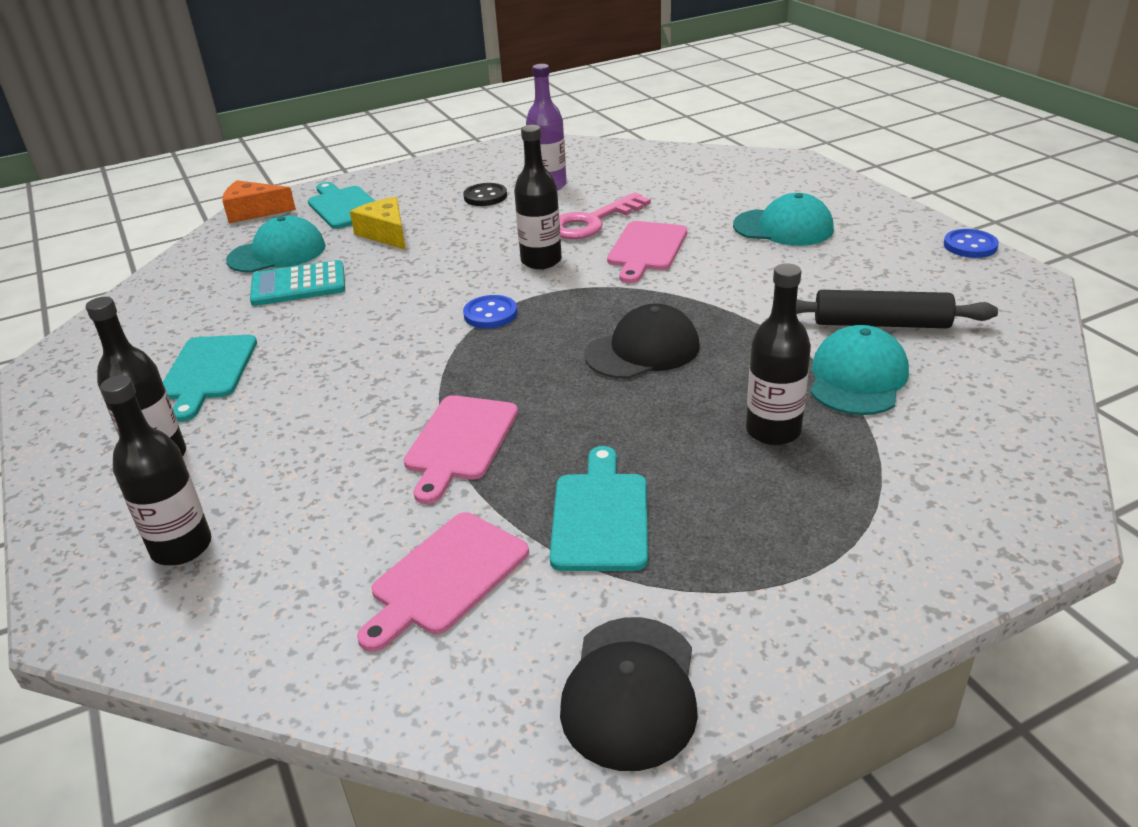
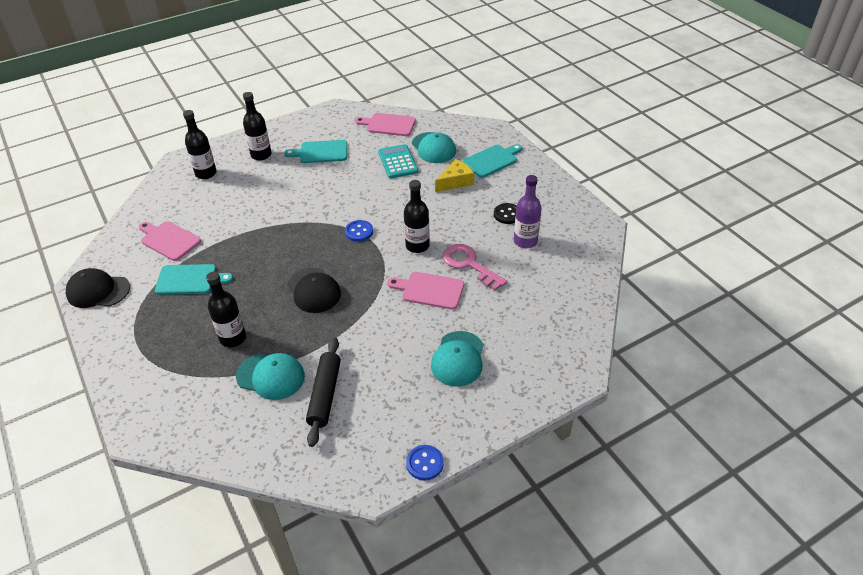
camera: 85 degrees right, 10 degrees up
orange cheese [222,180,296,223] -> none
pink cutting board [404,395,518,504] -> pink cutting board moved to [355,113,416,136]

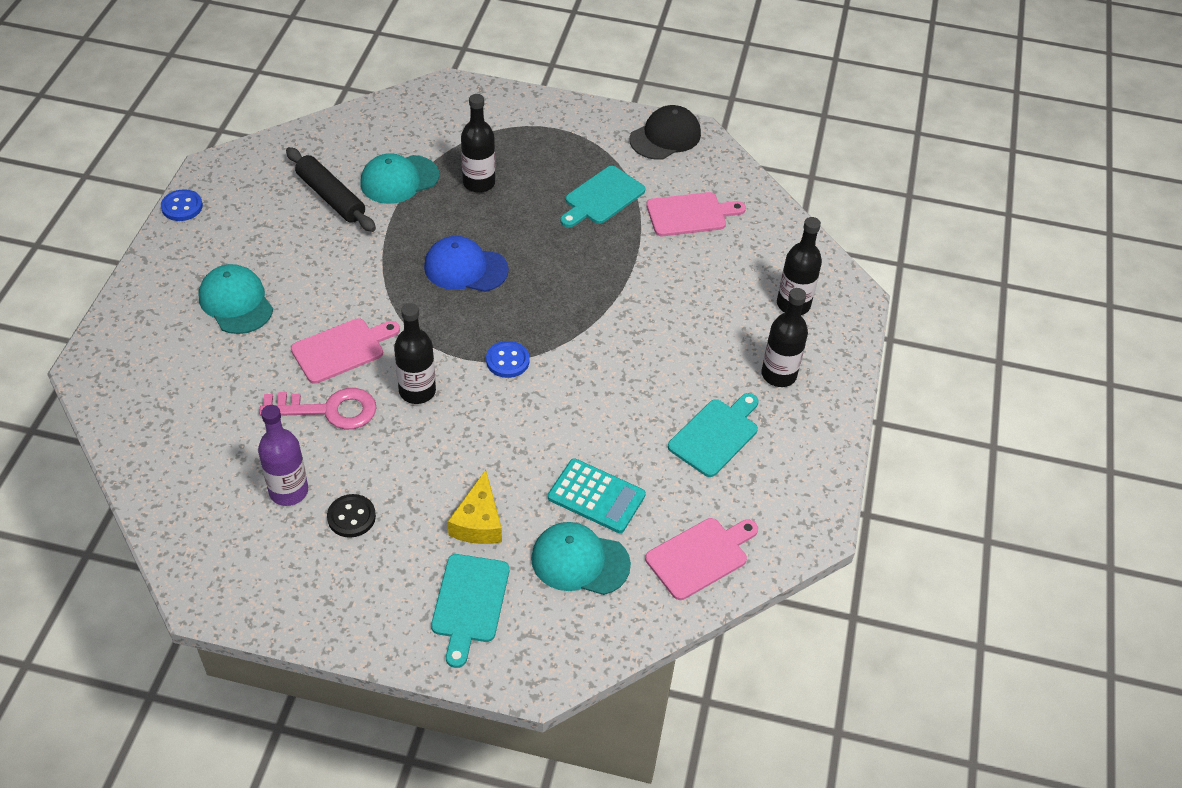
camera: 130 degrees right, 5 degrees up
black cap [287,268,341,313] -> blue cap [424,236,509,292]

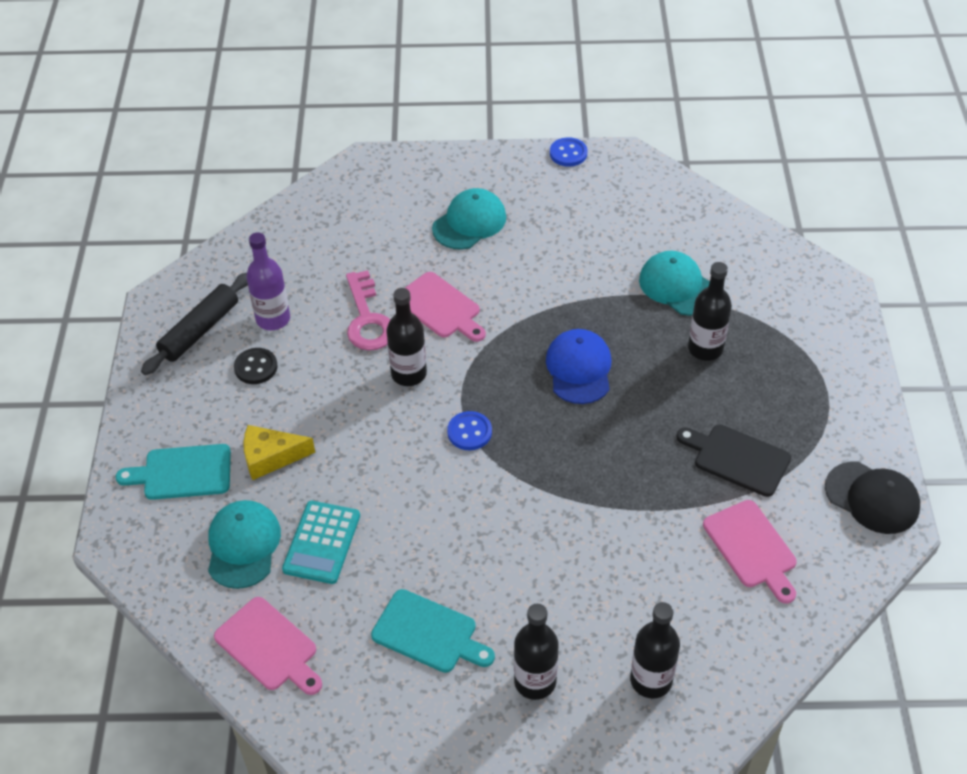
camera: 80 degrees right, 0 degrees up
black rolling pin [286,147,376,232] -> black rolling pin moved to [141,273,248,375]
turquoise cutting board [560,166,645,227] -> black cutting board [676,424,791,497]

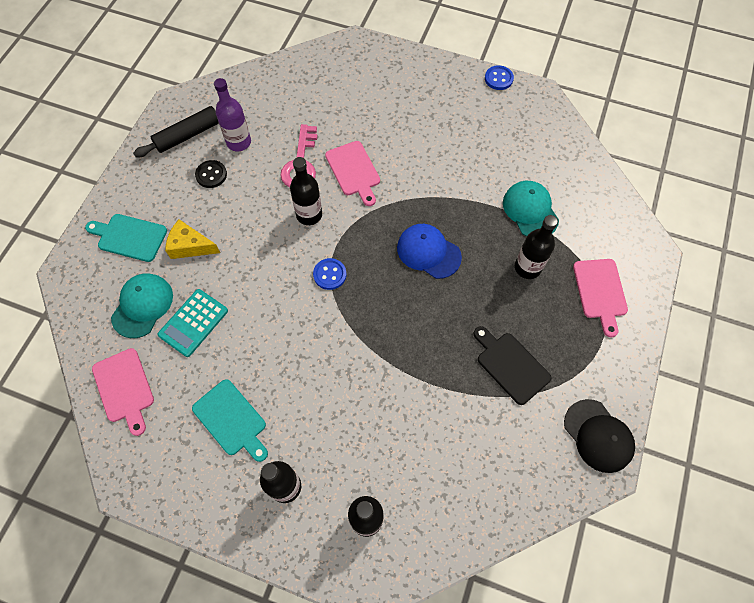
camera: 20 degrees right, 15 degrees up
turquoise cap [432,188,506,250] -> none
blue cap [546,329,611,404] -> blue cap turned 75 degrees counterclockwise [397,224,462,279]
pink cutting board [703,500,797,604] -> pink cutting board moved to [573,259,628,338]

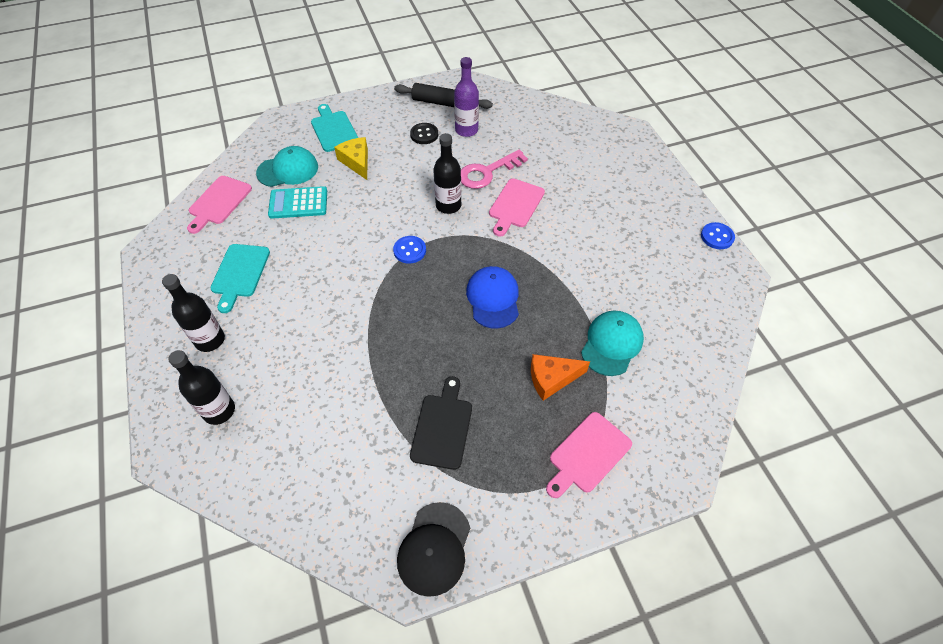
camera: 50 degrees right, 10 degrees down
black bottle [515,215,558,279] -> orange cheese [531,354,590,401]

